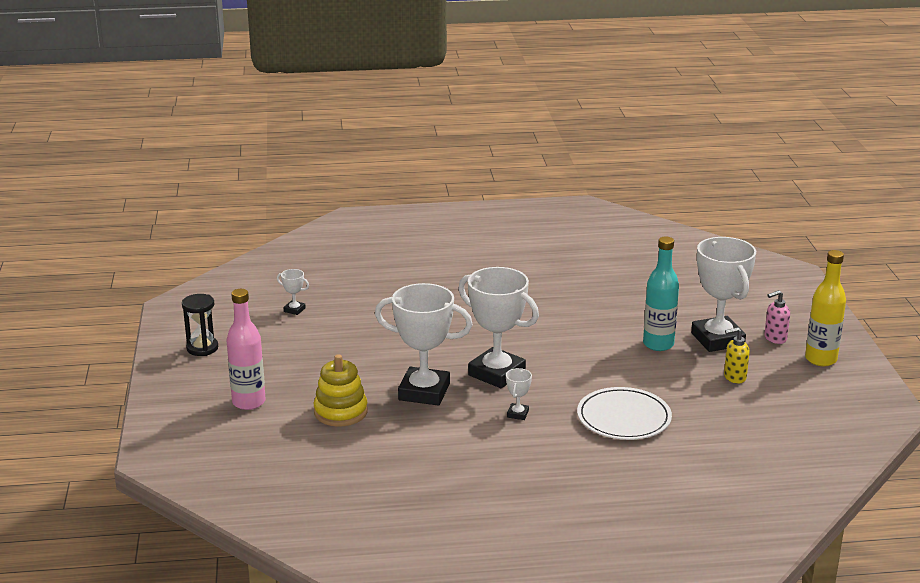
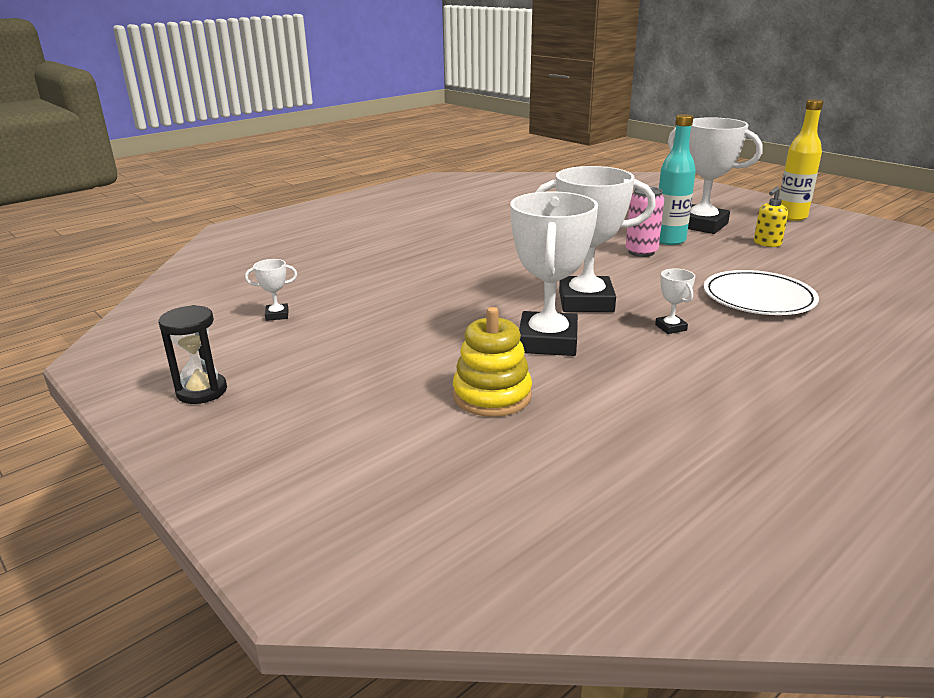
camera: 35 degrees left, 0 degrees up
pink bottle [226,289,266,410] -> none
white trophy [375,283,473,406] -> white trophy turned 60 degrees counterclockwise [510,192,598,356]
pink soap dispenser [764,290,790,344] -> none
none -> pink can [626,187,664,257]

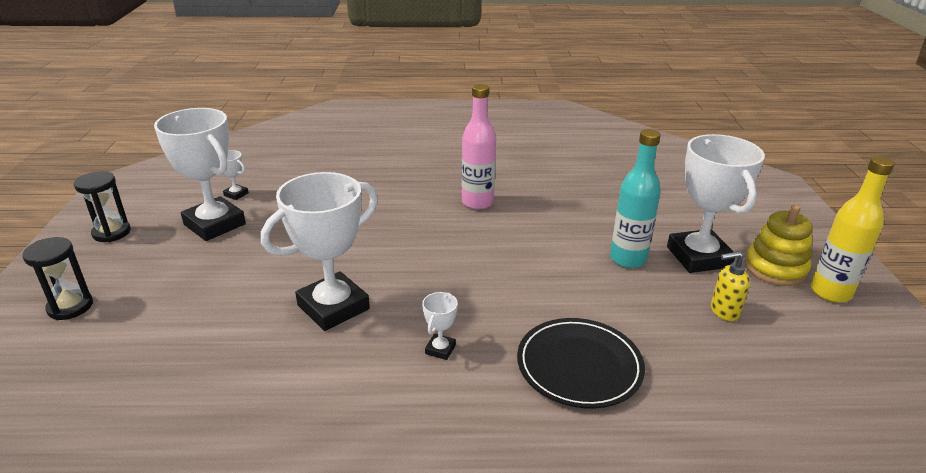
camera: 40 degrees right, 5 degrees up
yellow stacking toy [453,307,532,417] -> yellow stacking toy moved to [745,205,813,286]
white trophy [535,166,656,312] -> white trophy moved to [154,108,246,241]
pink can [626,187,664,257] -> none
white plate [704,270,819,315] -> black plate [517,318,645,409]
none -> black hourglass [22,237,93,320]
none -> pink bottle [462,84,496,210]

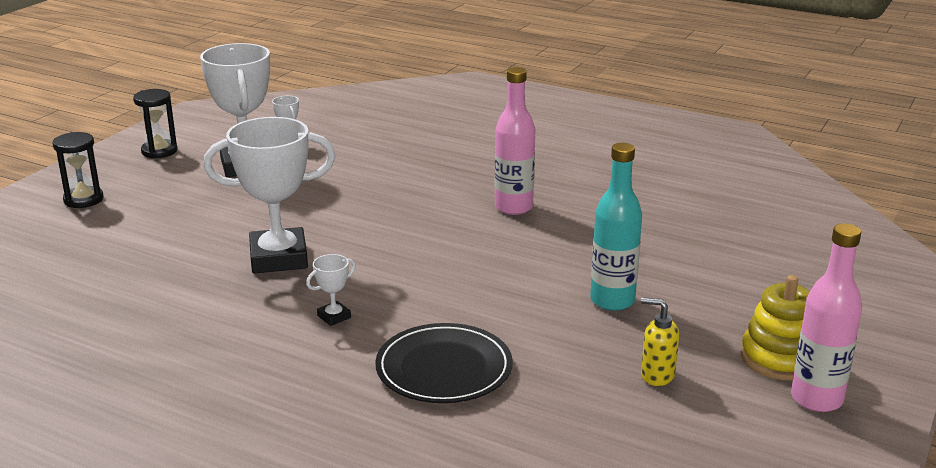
camera: 30 degrees right, 5 degrees down
white trophy [667,134,765,273] -> none
yellow bottle [811,156,895,303] -> pink bottle [791,223,862,412]

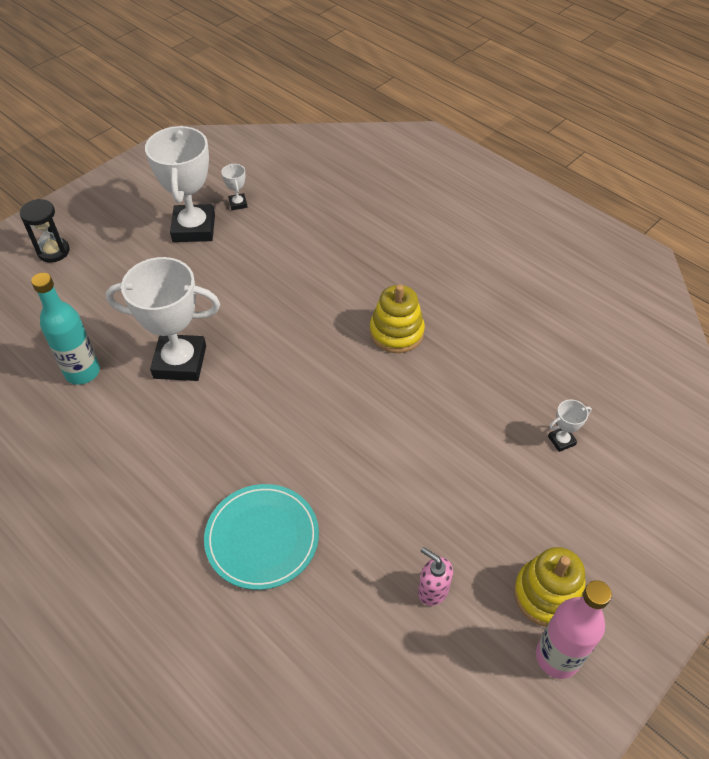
camera: 15 degrees right, 25 degrees up
black hourglass [133,89,177,159] -> none
white trophy [306,254,356,326] -> white trophy moved to [548,400,592,452]
black plate [375,323,513,403] -> turquoise plate [204,484,319,590]
pink bottle [495,67,535,215] -> yellow stacking toy [370,284,425,353]
turquoise bottle [590,143,642,311] -> turquoise bottle moved to [31,273,100,385]
yellow soap dispenser [641,297,679,386] -> pink soap dispenser [418,547,453,606]

